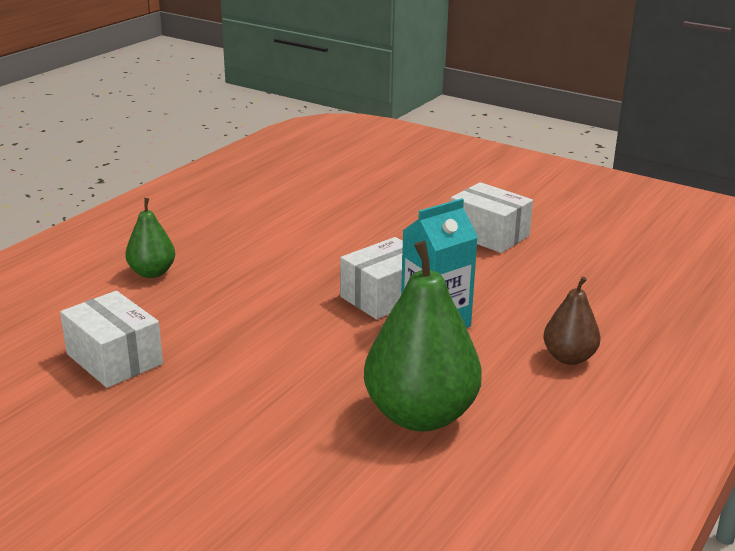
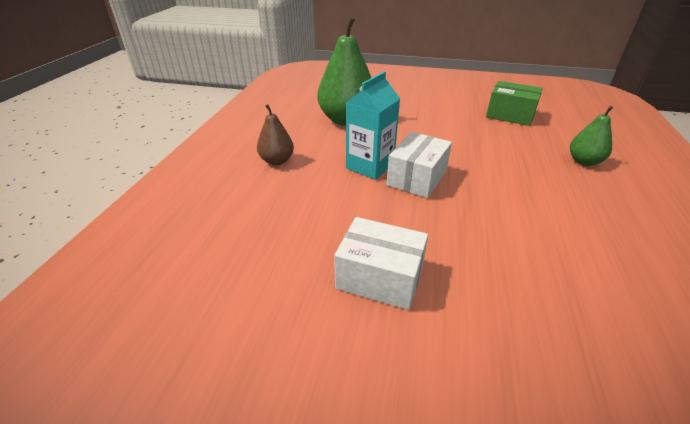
camera: 160 degrees right, 10 degrees up
white box [60,291,163,388] -> green box [486,81,543,126]

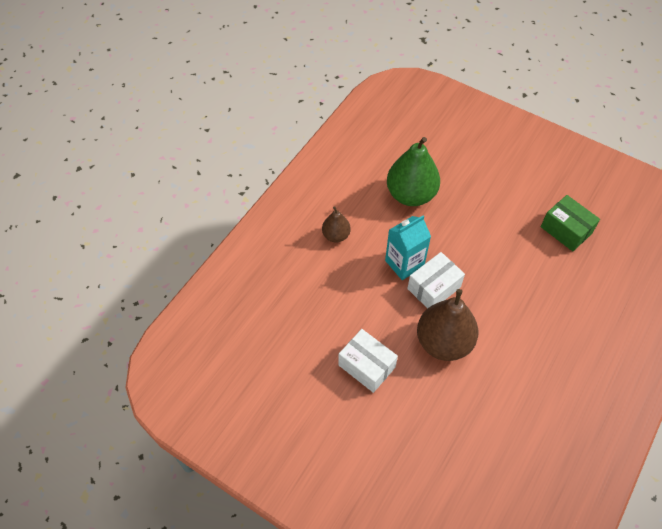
camera: 20 degrees right, 20 degrees up
green pear [570,106,613,166] -> none
none -> brown pear [417,289,479,361]

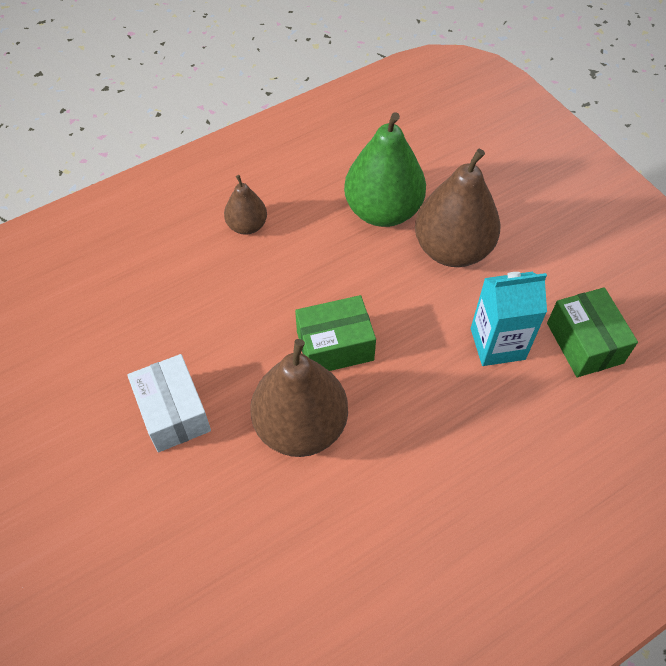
camera: 25 degrees right, 0 degrees up
turquoise carton [385,215,431,280] -> turquoise carton moved to [471,272,547,366]
white box [407,252,465,309] -> green box [295,295,376,371]
none -> brown pear [415,149,501,267]

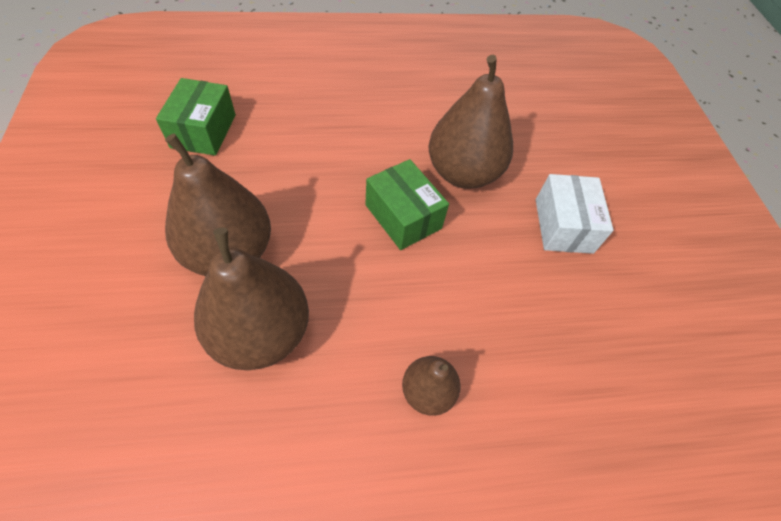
camera: 160 degrees left, 0 degrees up
green box [295,295,376,371] -> green box turned 45 degrees clockwise [365,159,449,250]
green pear [344,112,426,227] -> brown pear [194,228,309,370]
turquoise carton [471,272,547,366] -> none

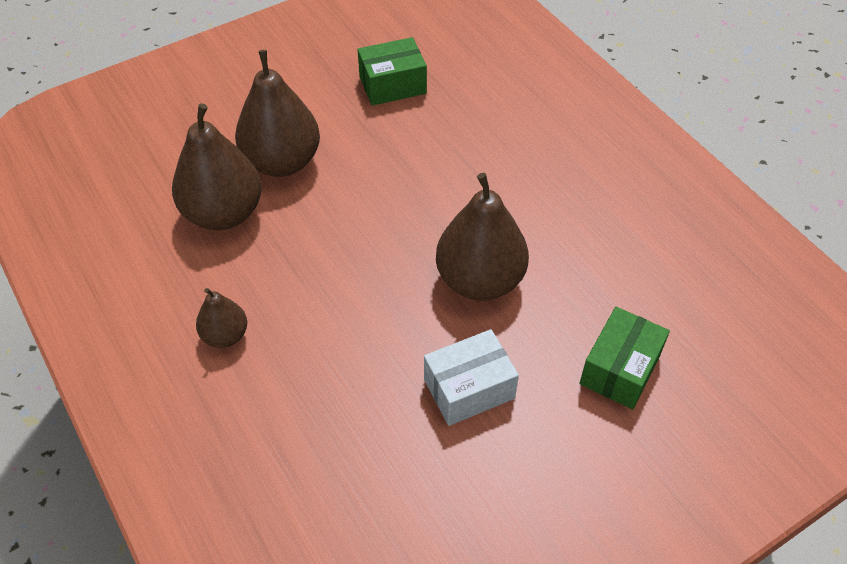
camera: 70 degrees right, 5 degrees down
green box [365,159,449,250] -> green box moved to [580,307,670,409]

